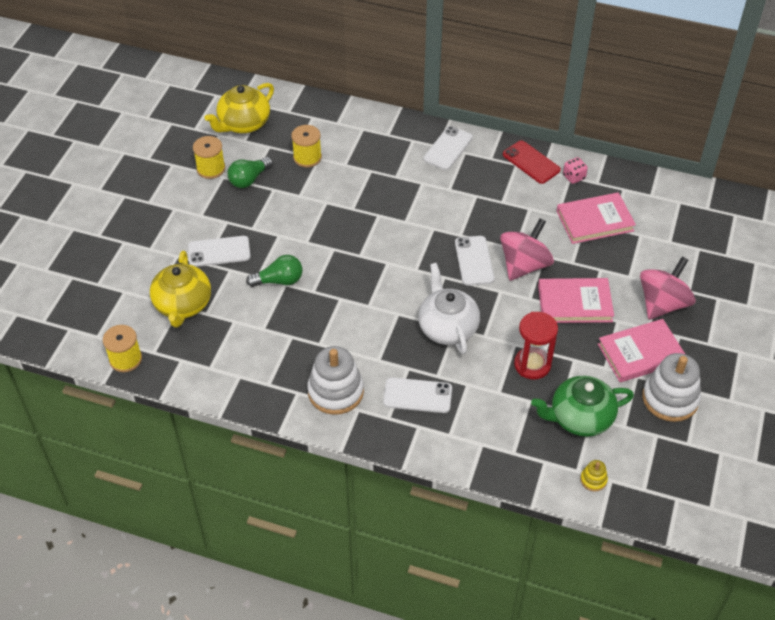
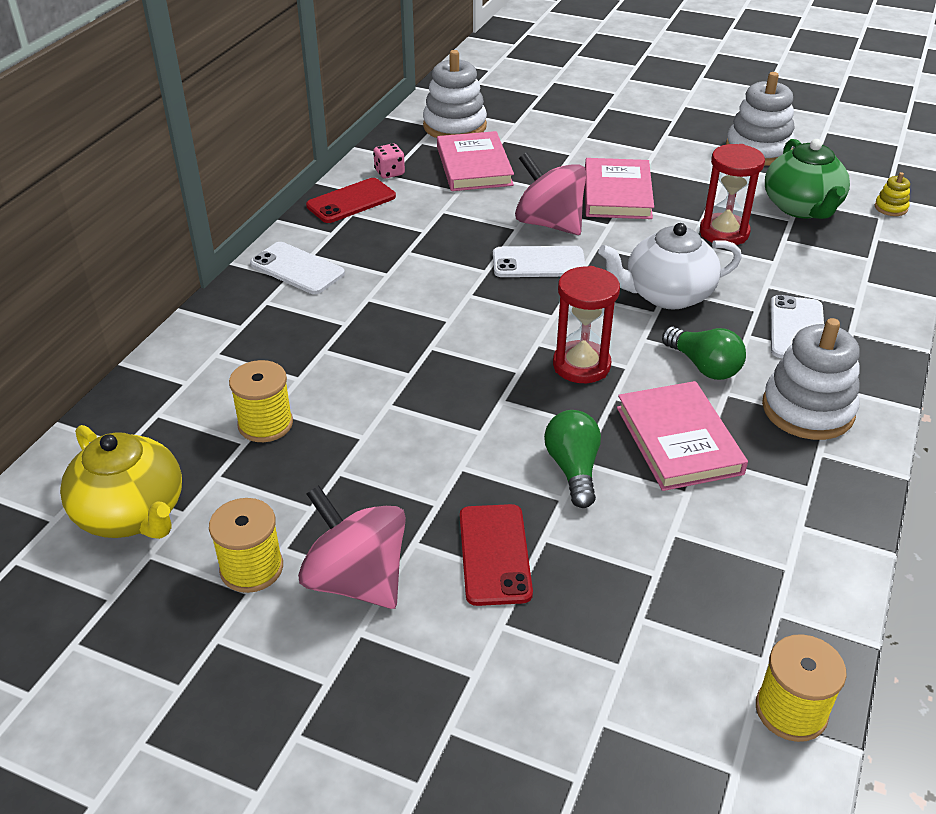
camera: 85 degrees left, 10 degrees down
yellow teapot [150,251,211,327] -> none
white phone [188,236,251,267] -> red phone [460,504,533,606]
green light bulb [228,157,273,188] -> green light bulb moved to [662,326,746,380]
pink book [598,319,685,382] -> pink book moved to [617,381,748,491]
pink spinning top [640,257,695,320] -> pink spinning top moved to [298,485,406,609]
none -> white stacking toy [423,50,487,138]
none -> red hourglass [553,266,620,383]

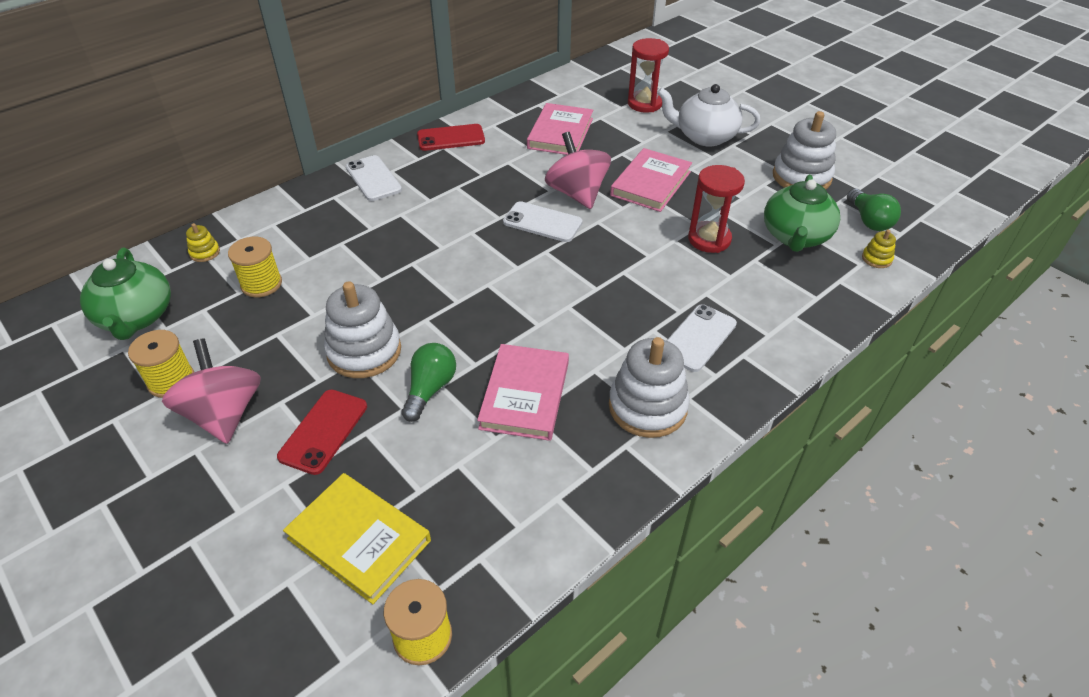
camera: 25 degrees right, 5 degrees up
yellow teapot [60,425,182,539] -> green teapot [80,248,171,340]
pink dice [373,143,405,179] -> none
white stacking toy [423,50,487,138] -> white stacking toy moved to [324,281,401,378]
red hourglass [553,266,620,383] -> red hourglass moved to [628,38,669,113]
white teapot [598,223,742,309] -> white teapot moved to [657,84,760,147]
green light bulb [662,326,746,380] -> green light bulb moved to [847,189,901,231]
none -> yellow stacking toy [186,223,220,262]
none -> yellow book [283,473,431,604]

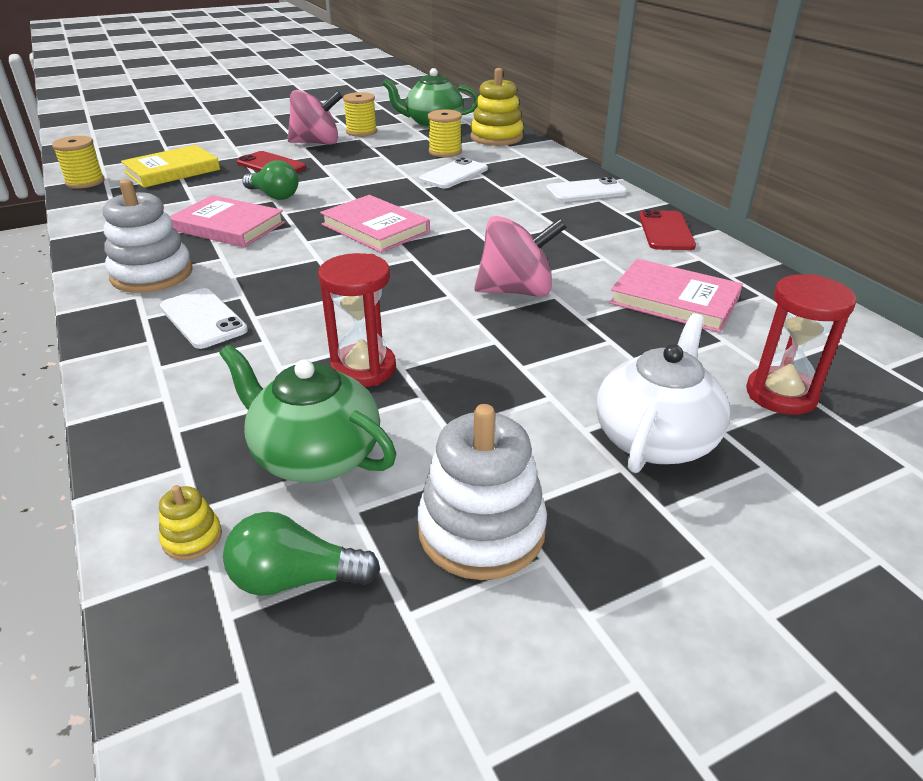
camera: 105 degrees right, 10 degrees down
yellow stacking toy [186,223,220,262] -> yellow stacking toy [470,68,524,146], size x2.22
white stacking toy [324,281,401,378] -> none
white phone [503,201,583,242] -> white phone moved to [419,158,488,188]
pink book [610,148,692,212] -> pink book moved to [320,195,430,253]

